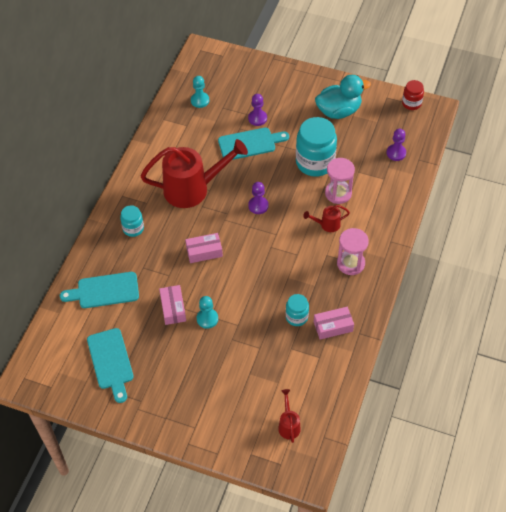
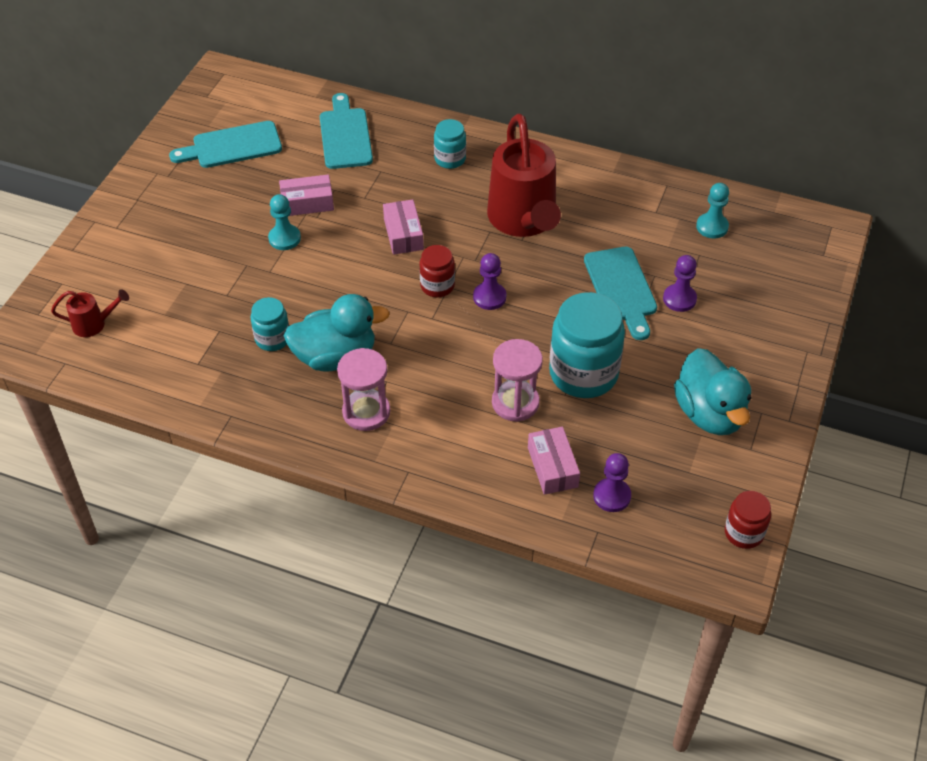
camera: 90 degrees right, 5 degrees down
red watering can [303,205,350,232] -> none
pink box [314,307,354,340] -> pink box moved to [528,427,580,495]
none -> turquoise duck [284,294,390,372]
none -> red jar [419,245,455,297]

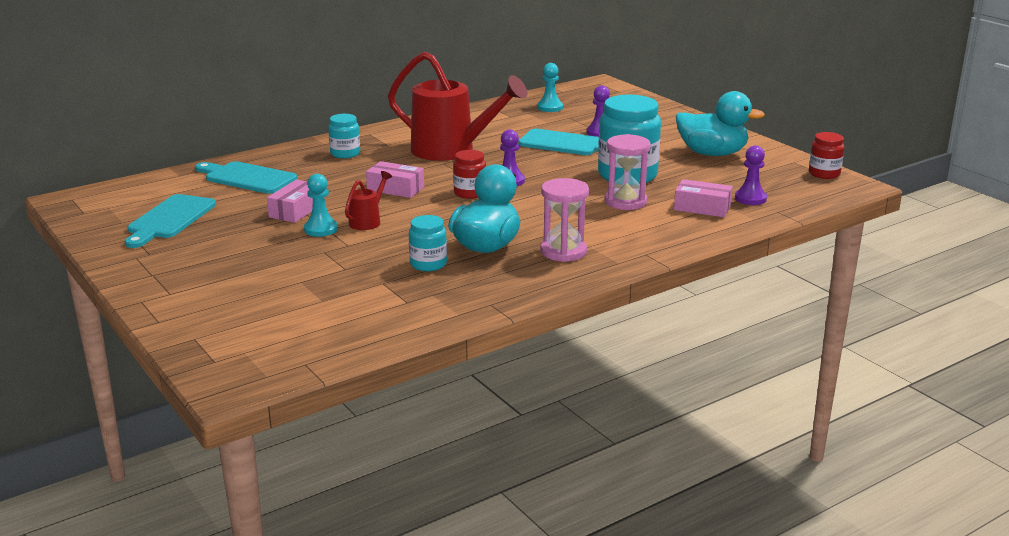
camera: 55 degrees left, 25 degrees down
red watering can [51,289,129,337] -> red watering can moved to [345,171,392,230]

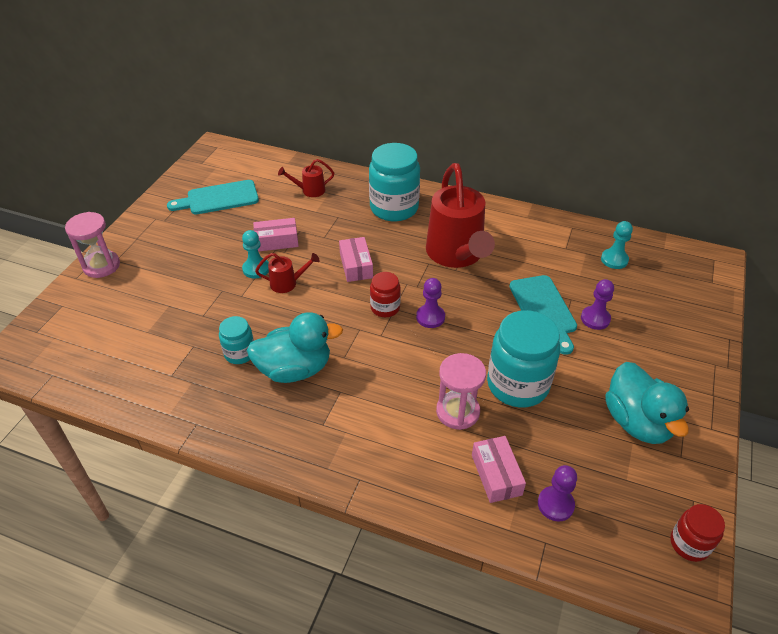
camera: 55 degrees right, 20 degrees up
turquoise cutting board [195,161,297,194] -> red watering can [278,159,334,197]
turquoise jar [328,114,360,158] -> turquoise jar [369,143,420,221], size x1.91
pink hourglass [540,178,589,262] -> pink hourglass moved to [65,212,120,278]

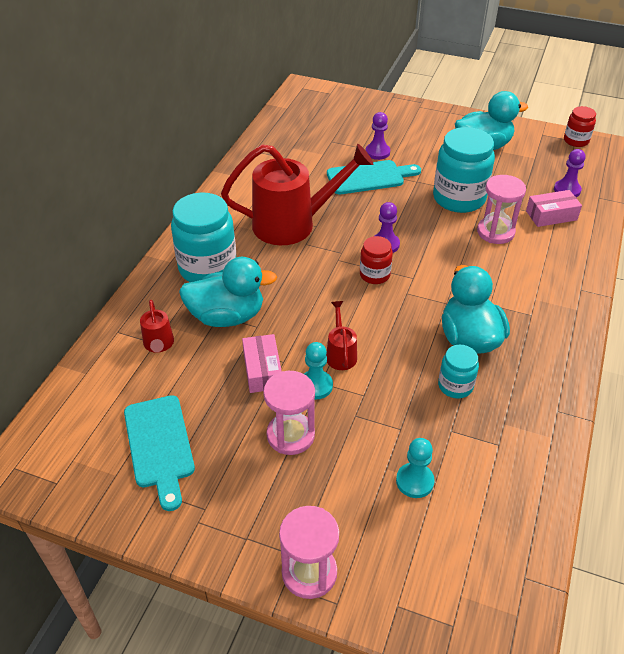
camera: 90 degrees left, 0 degrees up
pink box [339,237,373,282] -> none
turquoise pawn [601,221,633,269] -> turquoise pawn moved to [396,438,435,498]
none -> turquoise duck [179,257,277,327]
none -> pink hourglass [263,371,315,455]

